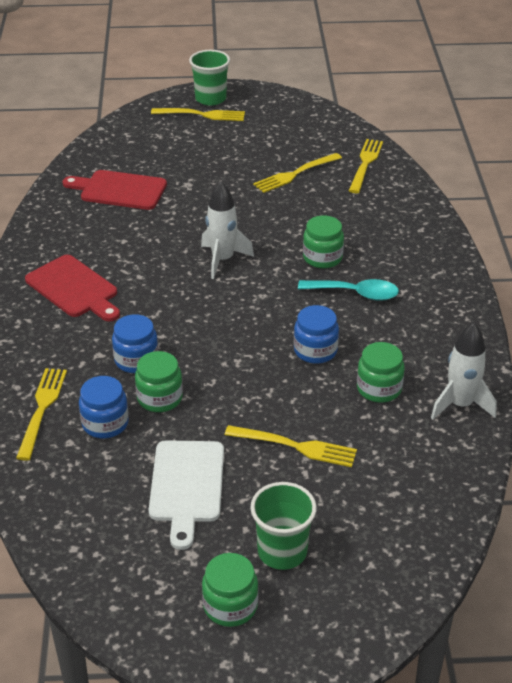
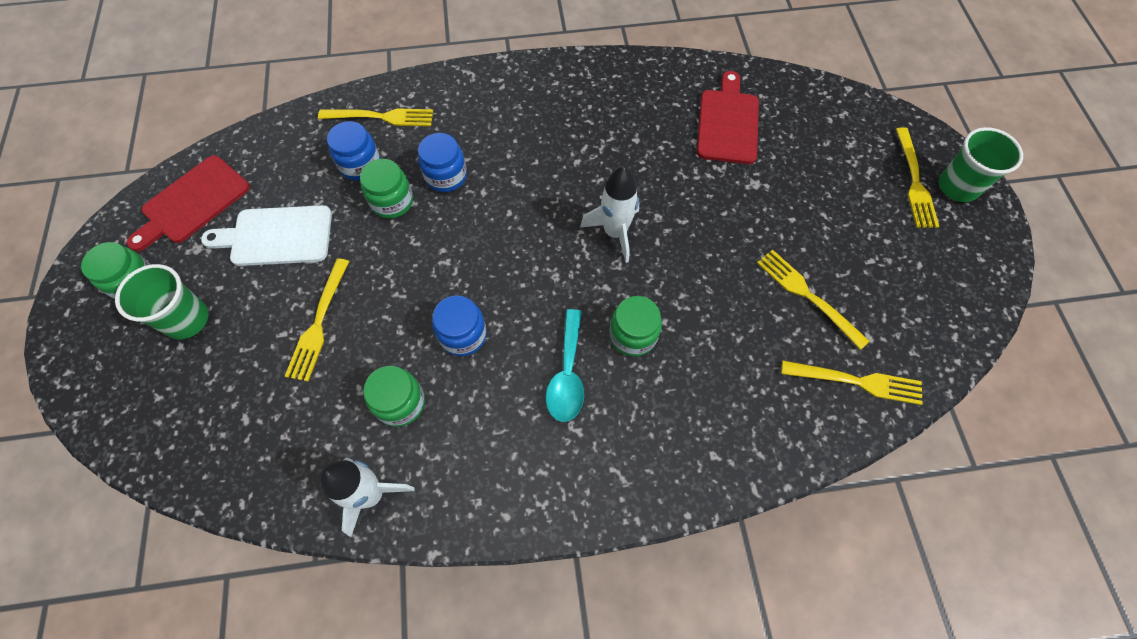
camera: 85 degrees right, 25 degrees up
red cutting board [25,255,120,322] -> red cutting board moved to [127,155,250,251]

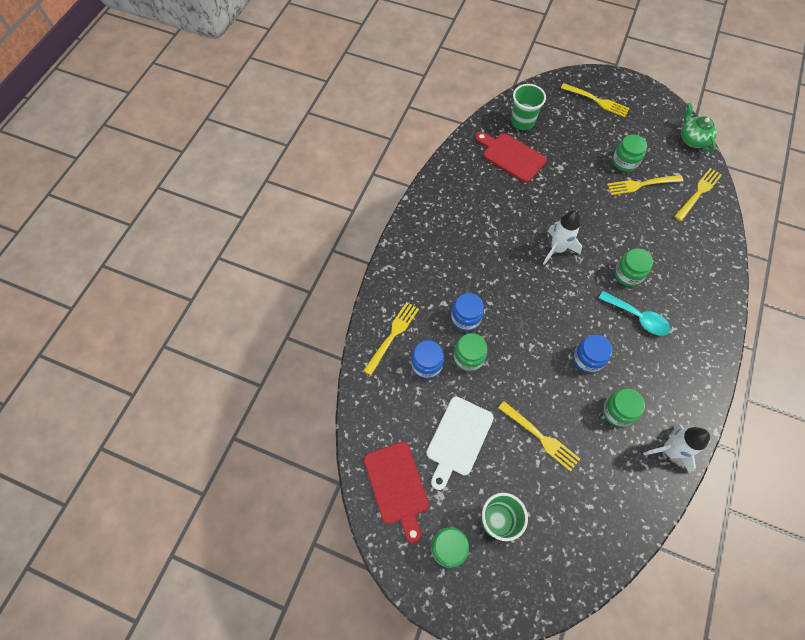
camera: 60 degrees left, 0 degrees up
green cup [939,127,1023,202] -> green cup moved to [511,84,546,130]
none -> green jar [612,135,647,172]
none -> green teapot [681,102,717,152]

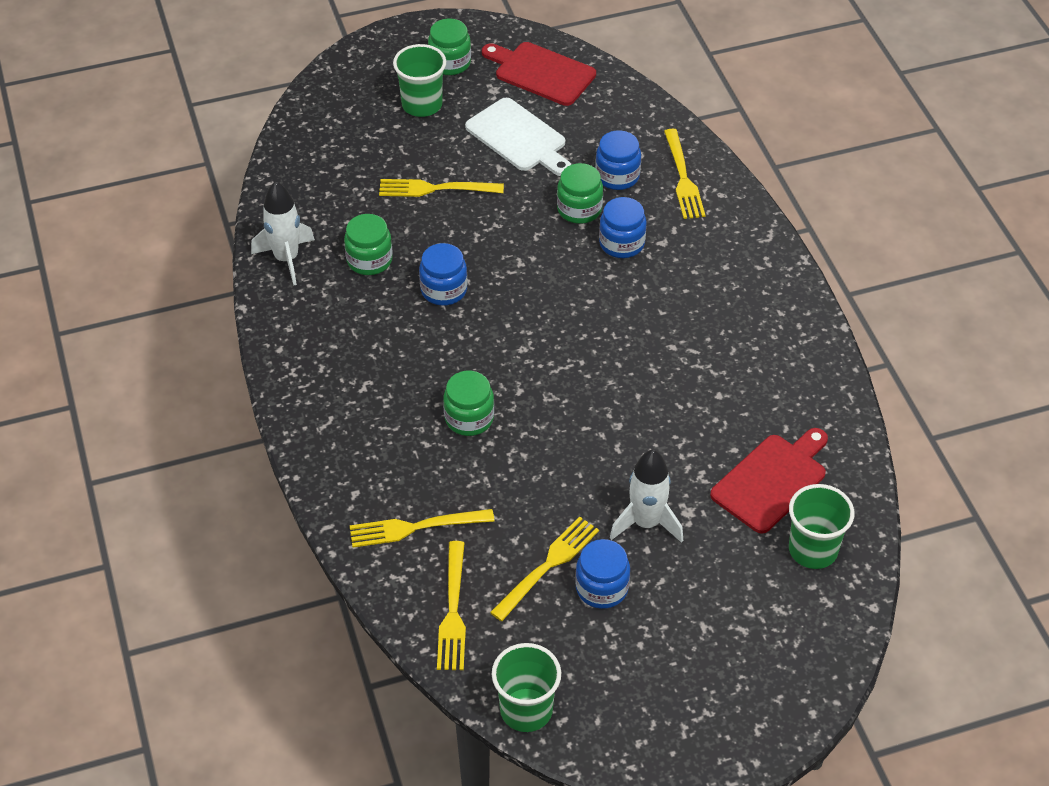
camera: 140 degrees right, 15 degrees down
white cutting board [426,397,494,490] -> white cutting board turned 150 degrees clockwise [465,98,571,176]
red cutting board [475,132,547,183] -> red cutting board turned 45 degrees counterclockwise [710,428,828,534]
white rocket [543,210,582,265] -> white rocket moved to [610,450,683,543]
yellow fork [561,83,630,117] -> yellow fork moved to [349,509,494,547]
turquoise spoon [599,291,670,336] -> none
green jar [612,135,647,172] -> blue jar [575,539,630,609]
green teapot [681,102,717,152] -> green cup [492,643,561,732]

